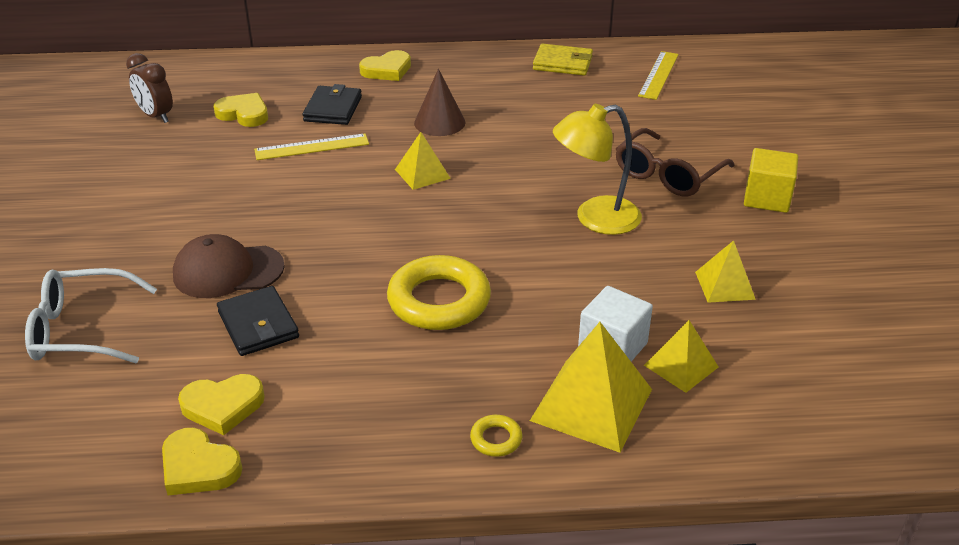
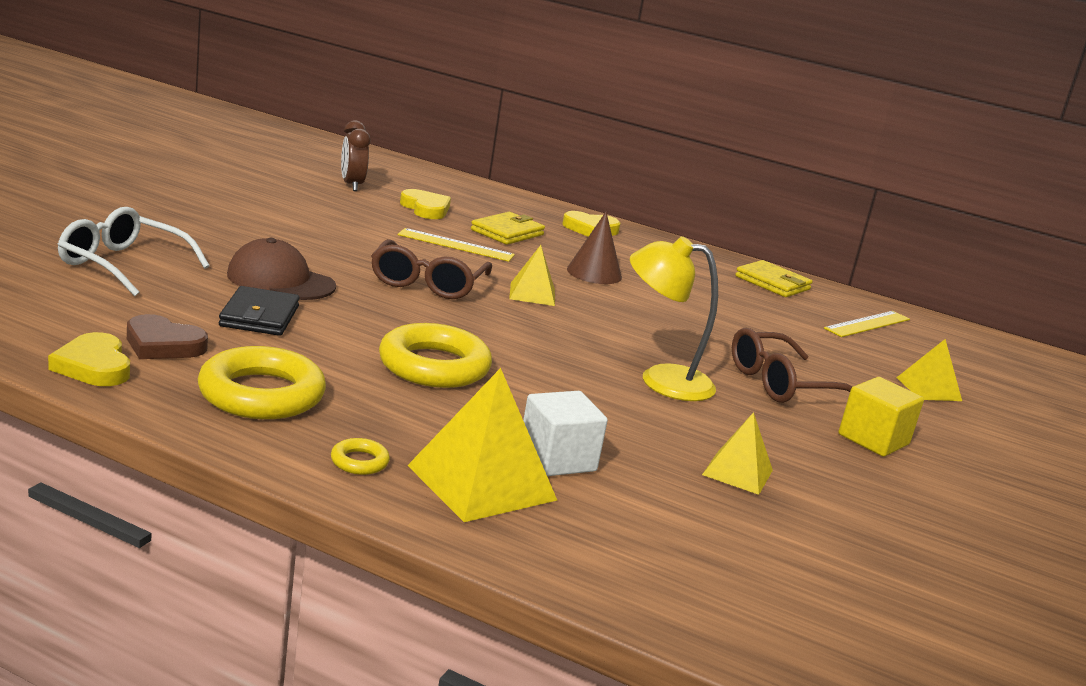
camera: 25 degrees right, 15 degrees down
yellow heart [178,374,265,435] -> brown heart [127,314,208,359]
black wallet [303,84,362,125] -> yellow wallet [471,212,545,245]
yellow pyramid [644,320,718,393] -> yellow pyramid moved to [896,339,962,401]
none -> yellow ring [198,346,326,419]
none -> brown glasses [371,239,492,299]

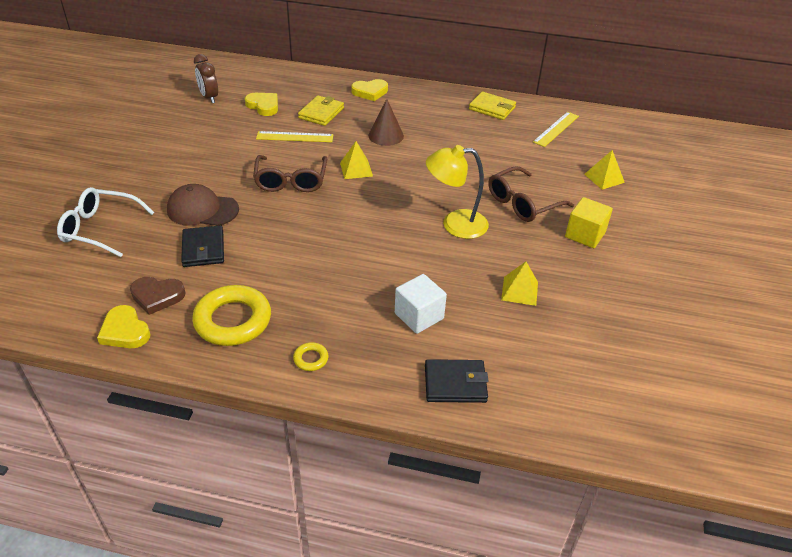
camera: 10 degrees left, 20 degrees up
yellow ring [379,323,492,388] -> none
yellow pyramid [407,368,557,522] -> none
none -> black wallet [425,359,489,403]

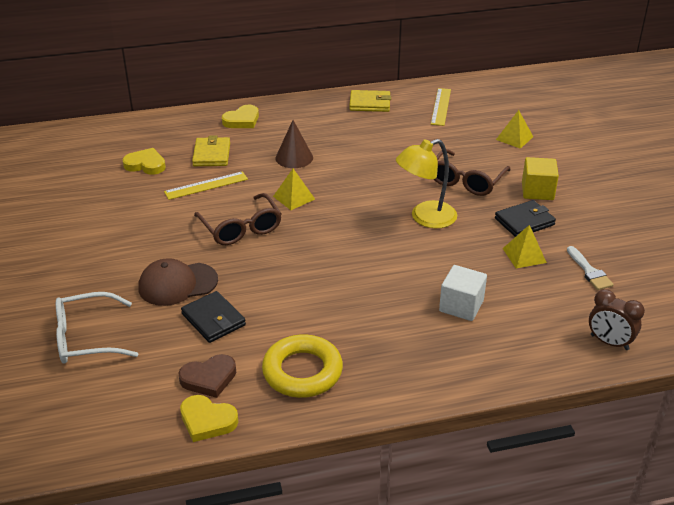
camera: 25 degrees left, 5 degrees down
brown clock [194,54,218,103] -> brown clock moved to [589,289,645,350]
yellow ring [293,342,328,371] -> none
black wallet [425,359,489,403] -> black wallet moved to [495,200,556,237]
none -> white brush [567,246,614,290]

